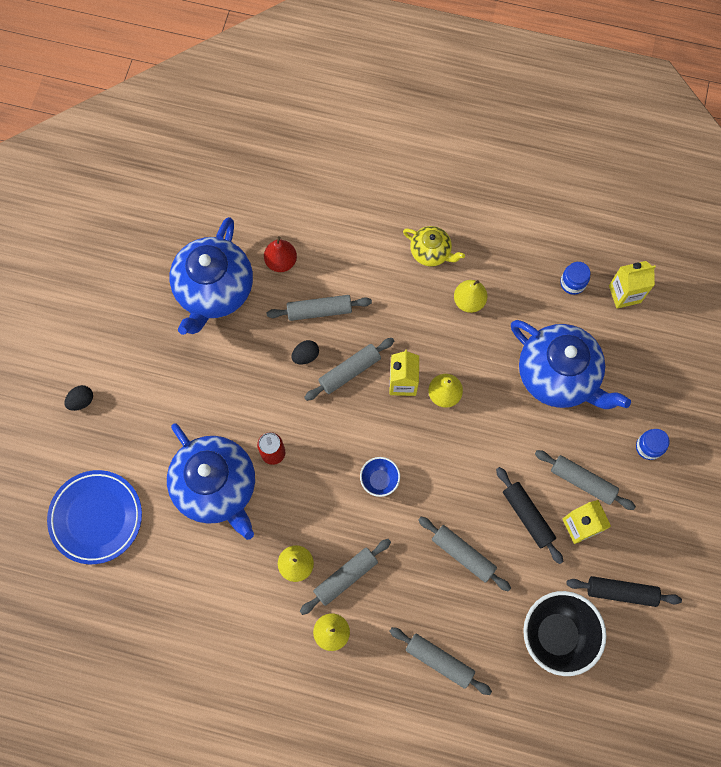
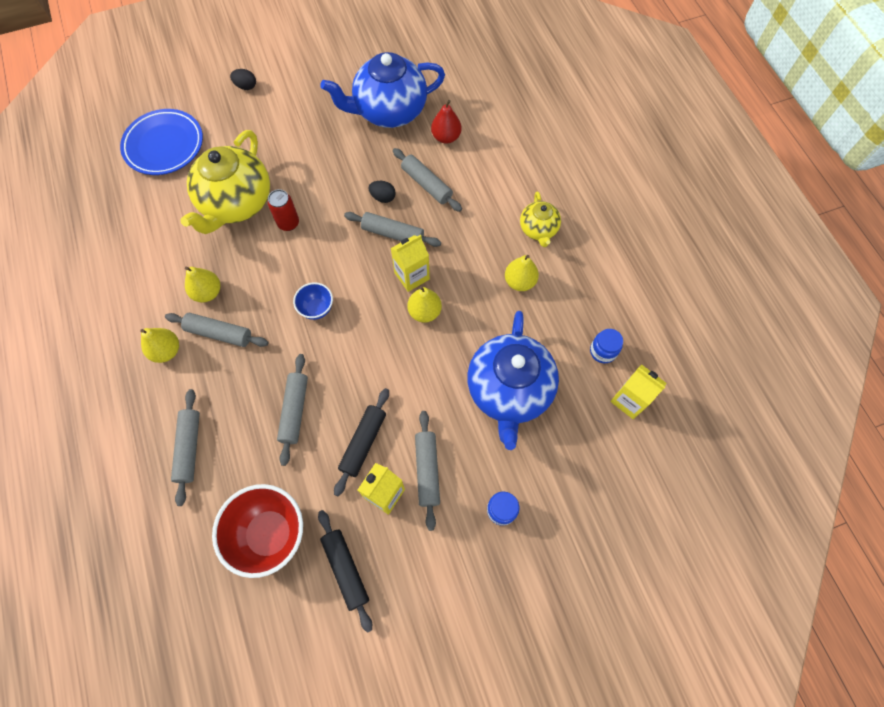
camera: 55 degrees right, 5 degrees down
blue teapot [167,423,255,540] -> yellow teapot [180,130,270,234]
black bowl [523,591,606,676] -> red bowl [212,484,303,578]

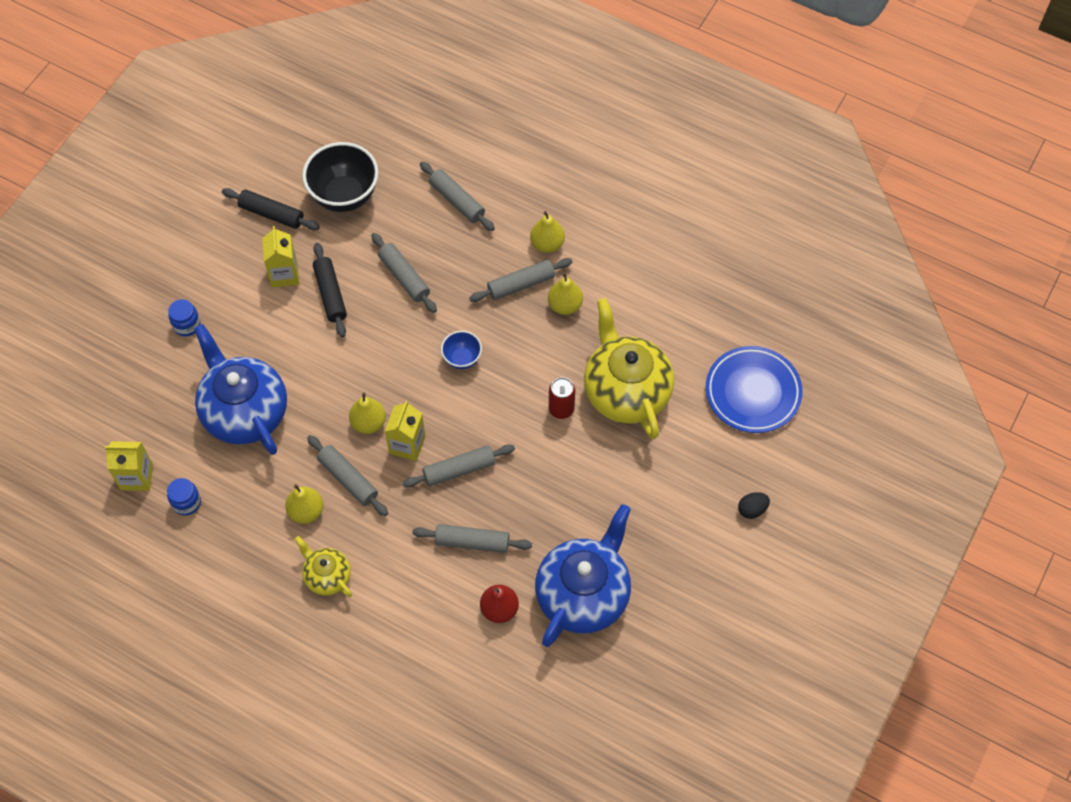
camera: 140 degrees right, 5 degrees down
red bowl [212,484,303,578] -> black bowl [302,142,379,212]
black egg [368,181,396,203] -> none
grey rolling pin [415,411,440,531] -> grey rolling pin moved to [307,435,388,516]

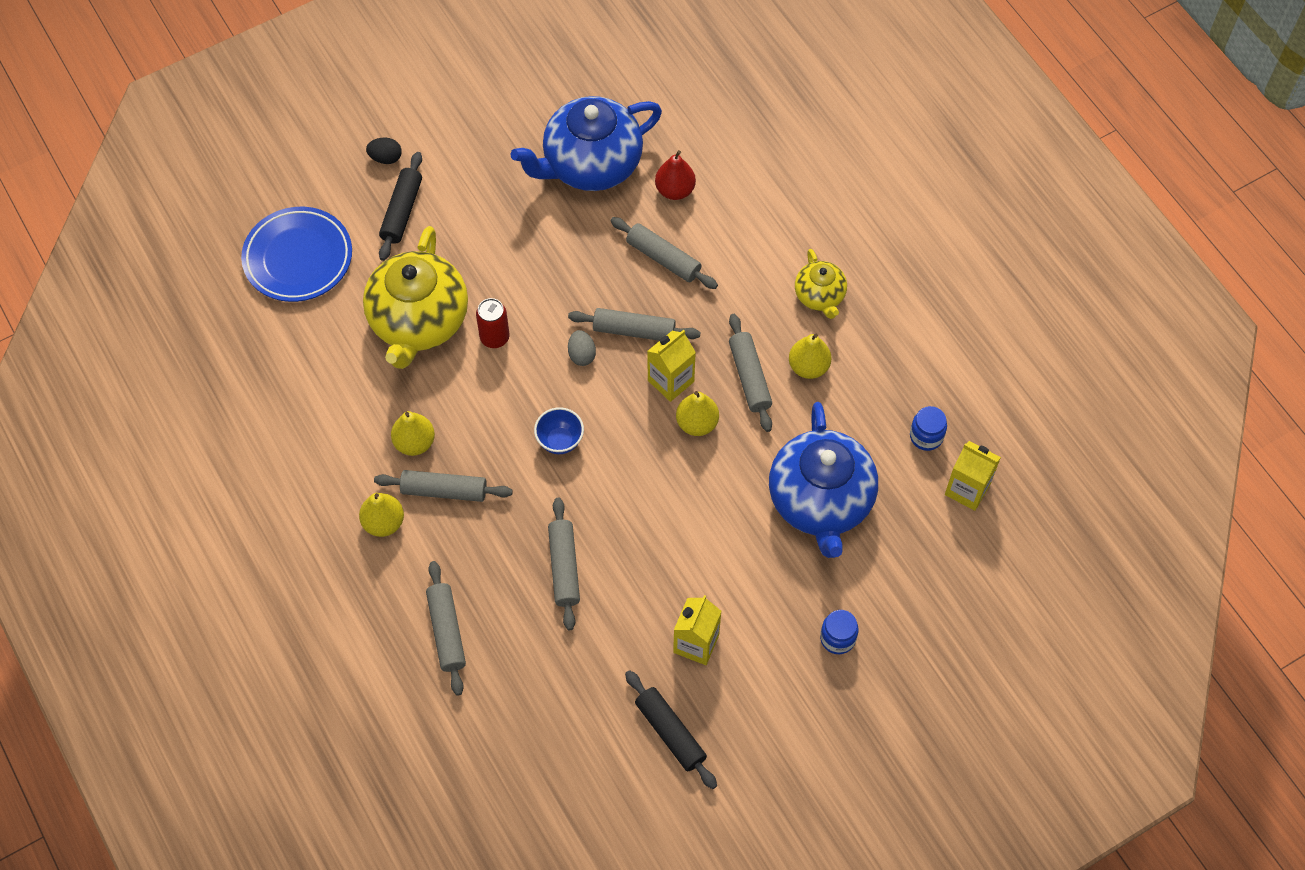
camera: 150 degrees left, 0 degrees up
black bowl [302,142,379,212] -> none
black rolling pin [313,243,347,337] -> black rolling pin moved to [379,152,422,261]
none -> grey egg [568,330,596,366]

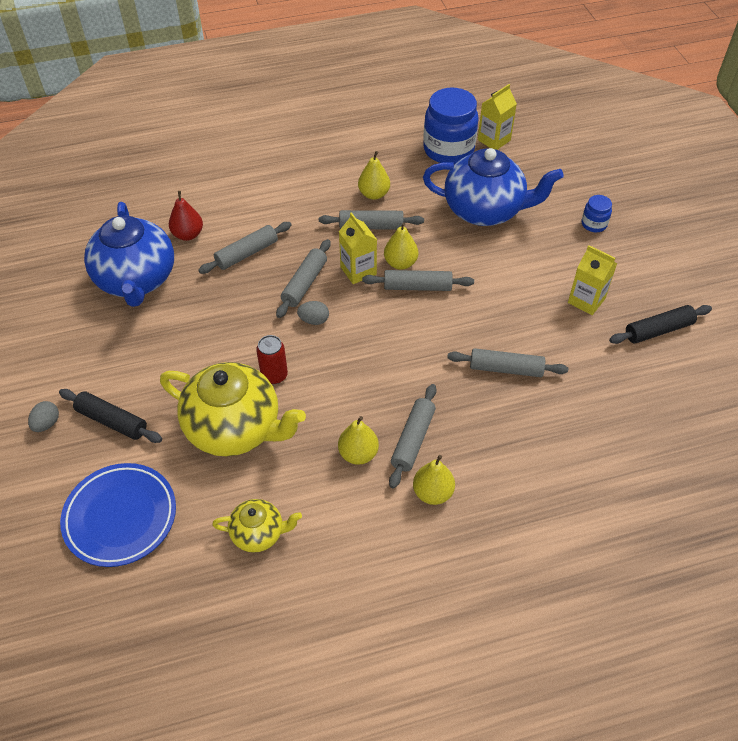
camera: 75 degrees left, 10 degrees down
black egg [366,138,402,164] -> grey egg [28,401,59,432]
grey rolling pin [426,561,466,696] -> grey rolling pin moved to [362,270,474,291]
blue bowl [534,407,584,454] -> none
yellow teapot [795,249,847,319] -> yellow teapot moved to [212,499,302,553]
blue jar [910,406,947,451] -> blue jar [423,88,479,164], size x2.12

